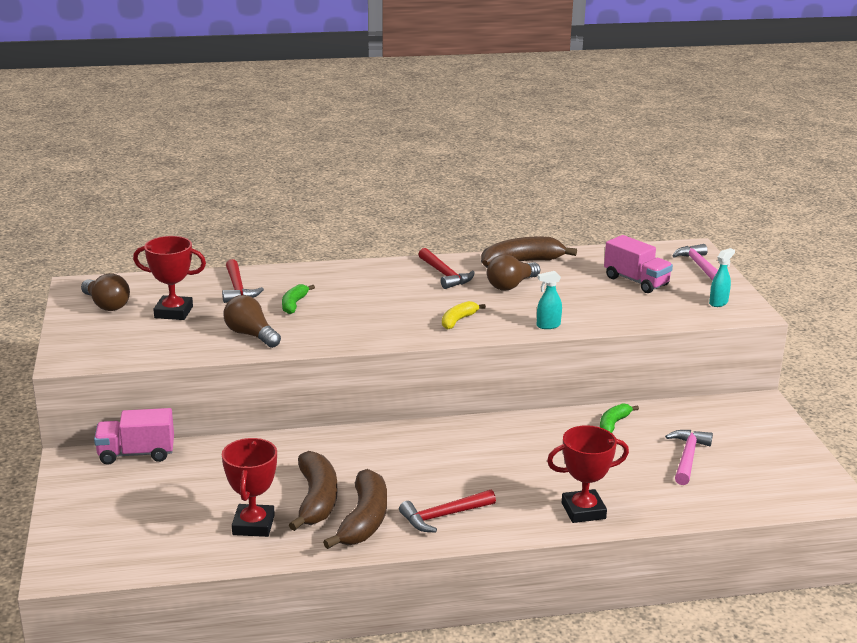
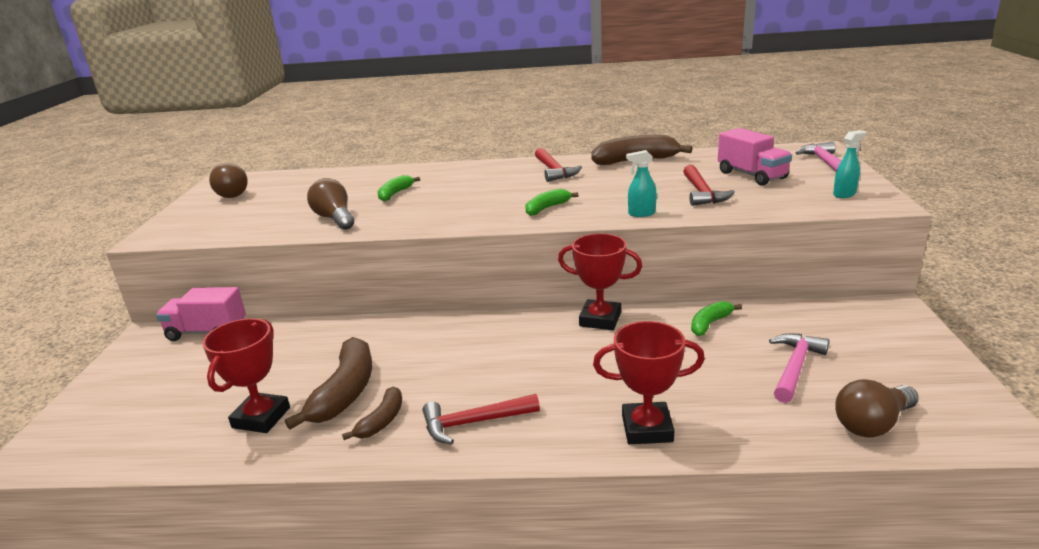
camera: 15 degrees right, 0 degrees up
red trophy [133,236,206,320] -> red trophy moved to [558,233,643,330]
red hammer [222,259,264,303] -> red hammer moved to [683,165,735,206]
brown banana [323,469,387,549] -> brown banana [342,387,402,440], size x0.56
yellow banana [442,301,486,330] -> green banana [525,189,578,216]
brown light bulb [487,254,540,290] -> brown light bulb moved to [835,379,919,437]

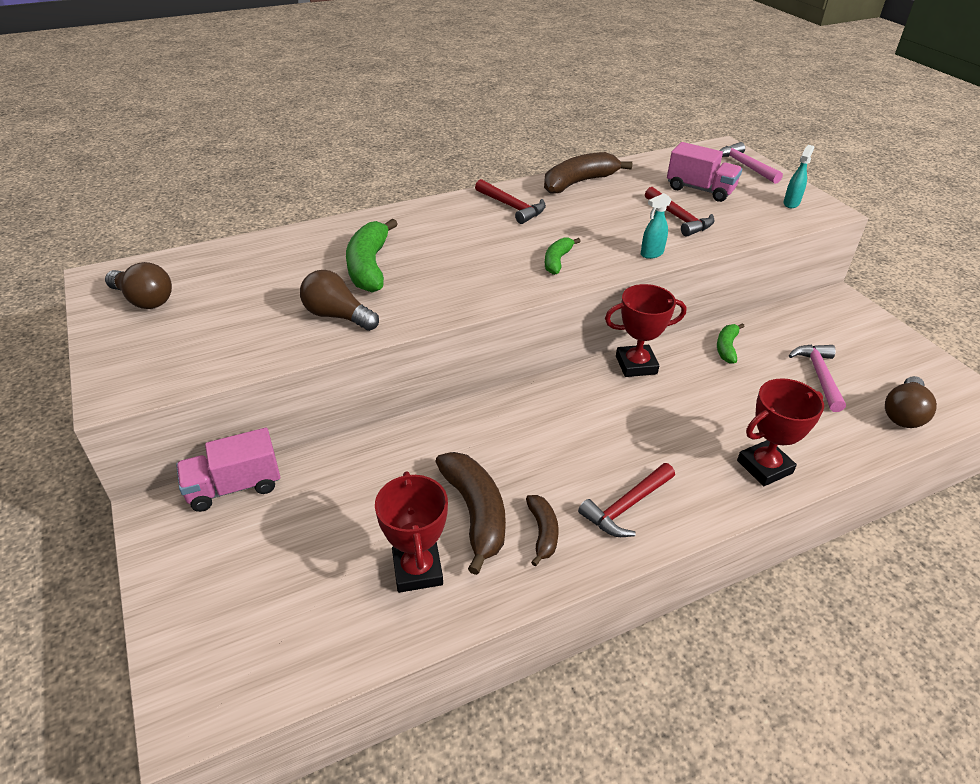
camera: 30 degrees left, 15 degrees up
green banana [377,175,420,201] -> green banana [346,219,398,293], size x1.79

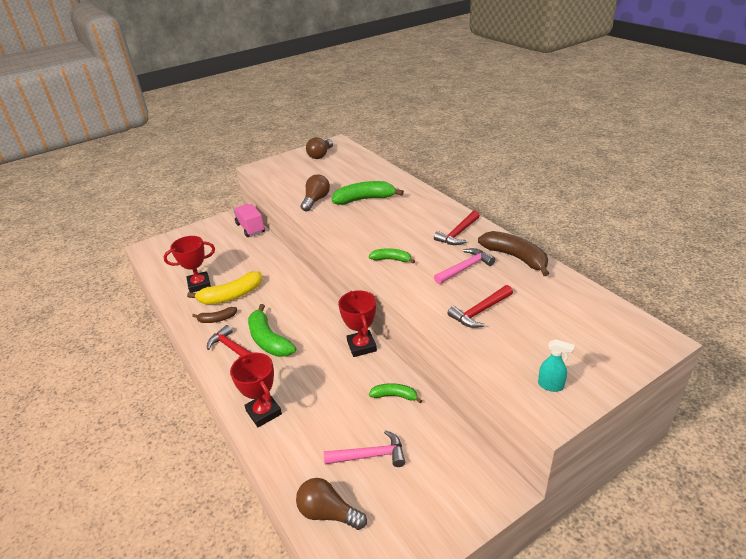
camera: 85 degrees right, 5 degrees down
brown banana [435,452,506,575] -> yellow banana [187,272,262,304]
turquoise spray bottle [641,193,672,259] -> none
pink truck [667,142,742,202] -> none
pink hammer [719,142,783,184] -> pink hammer moved to [434,248,495,284]
none -> green banana [248,304,296,357]

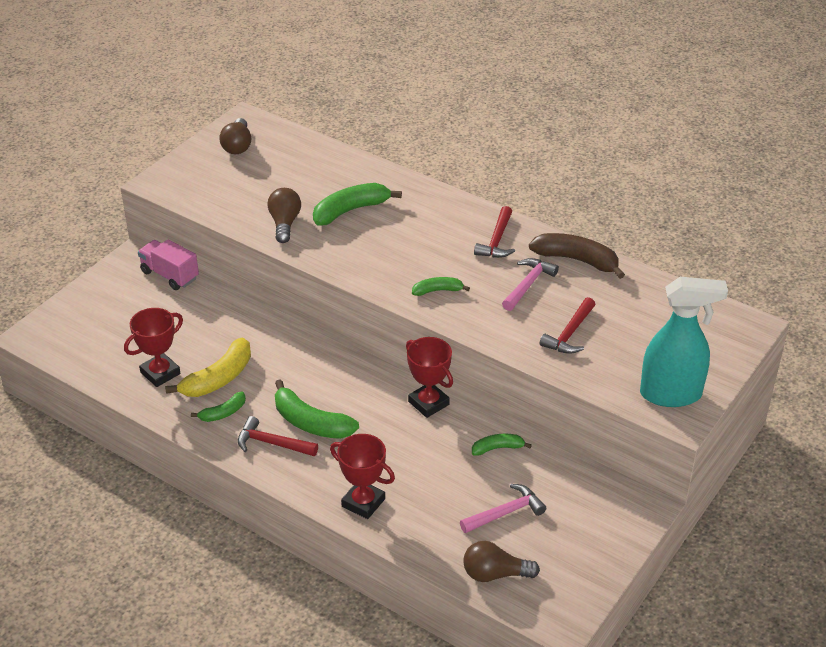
camera: 25 degrees left, 5 degrees up
brown banana [192,307,237,323] -> green banana [191,392,246,422]
turquoise spray bottle [538,339,574,392] -> turquoise spray bottle [640,277,728,407], size x2.44

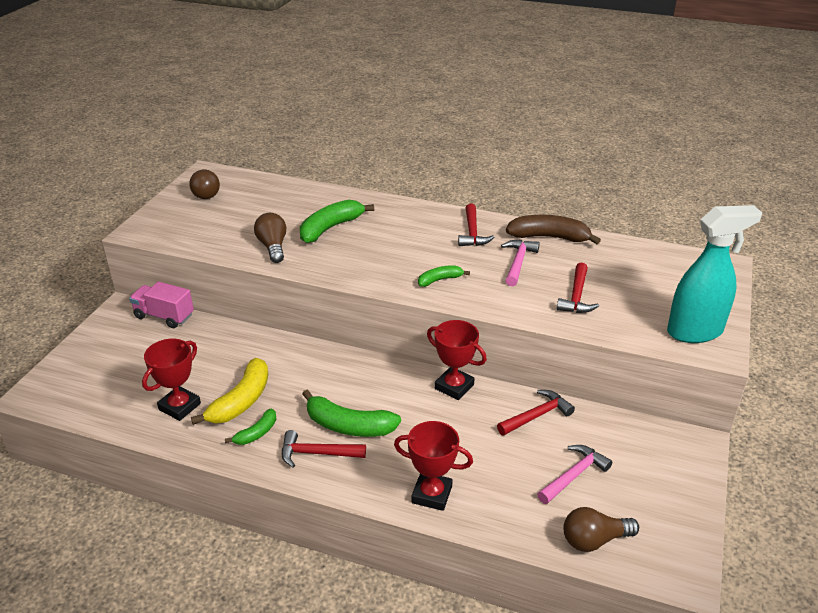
camera: 15 degrees left, 5 degrees down
green banana [472,434,532,456] -> red hammer [497,390,575,435]

